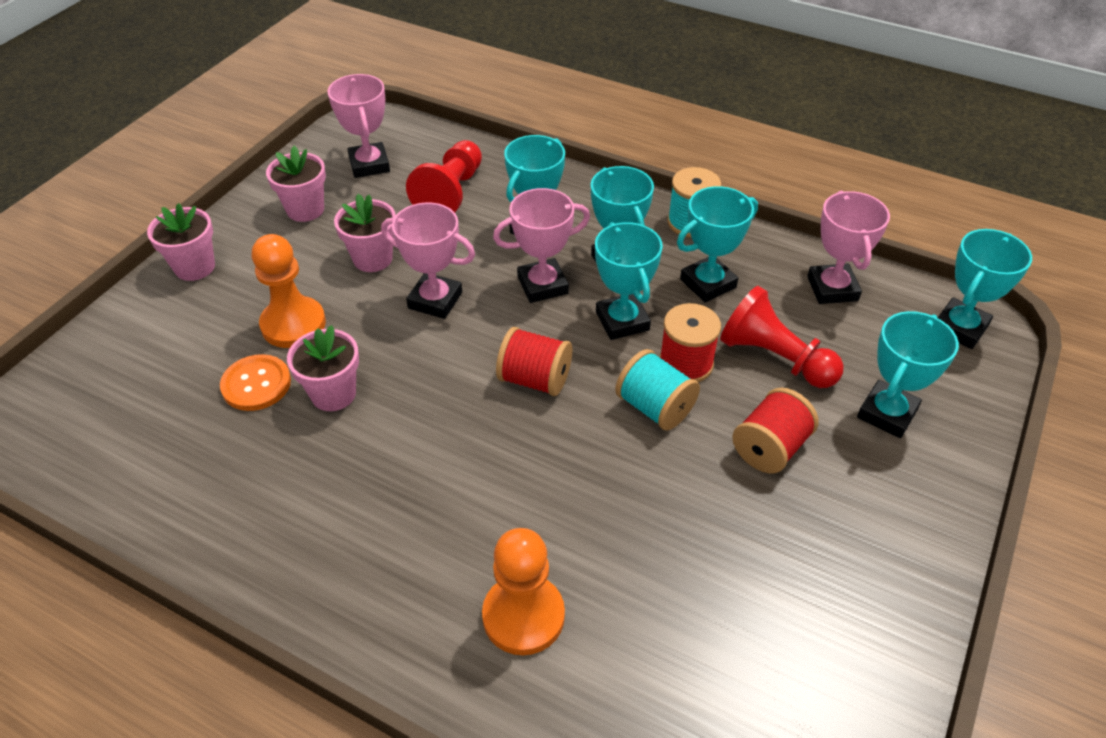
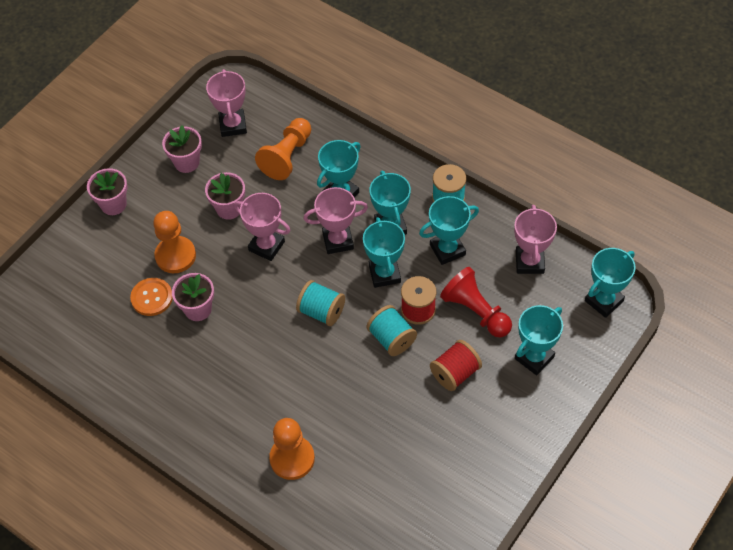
camera: 10 degrees right, 10 degrees up
red pawn [406,140,482,212] -> orange pawn [255,118,311,180]
red spool [496,327,572,396] -> turquoise spool [296,280,345,326]

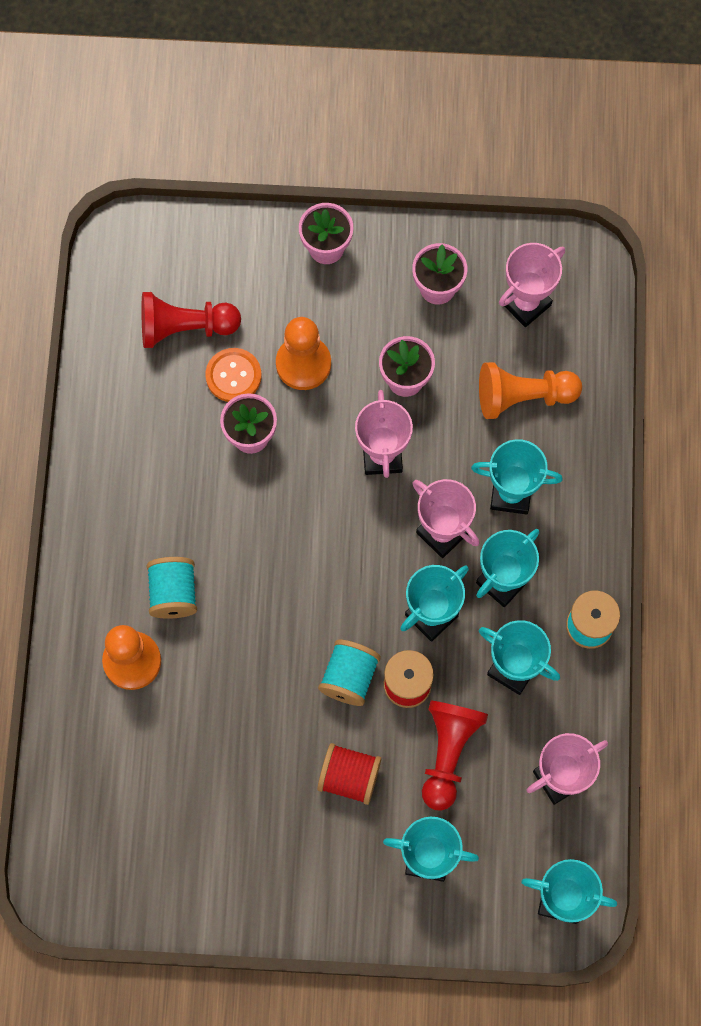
camera: 55 degrees right, 15 degrees up
turquoise spool [296,280,345,326] -> turquoise spool moved to [146,557,197,619]
none -> red pawn [141,292,241,348]

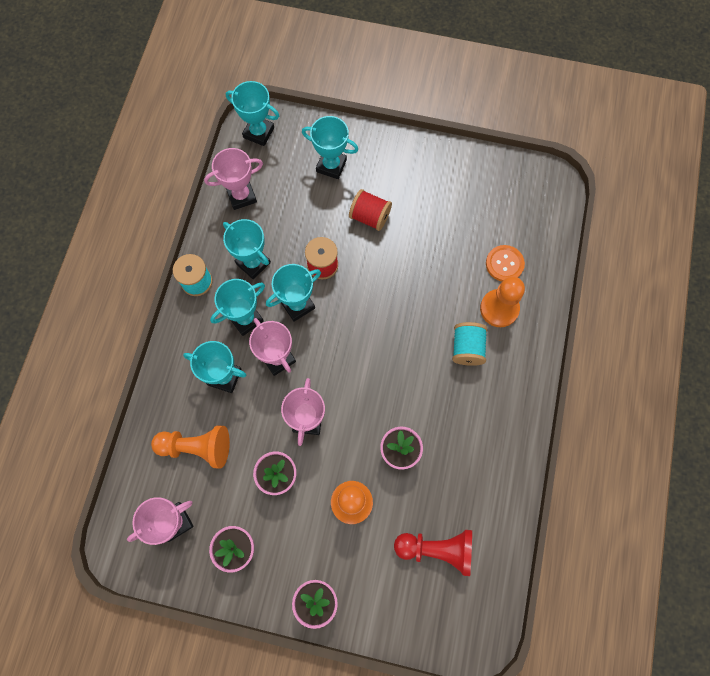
camera: 170 degrees left, 0 degrees up
orange button [205,348,262,402] -> orange button moved to [486,245,525,281]
turquoise spool [318,640,381,706] -> none
red pawn [422,700,488,811] -> none

